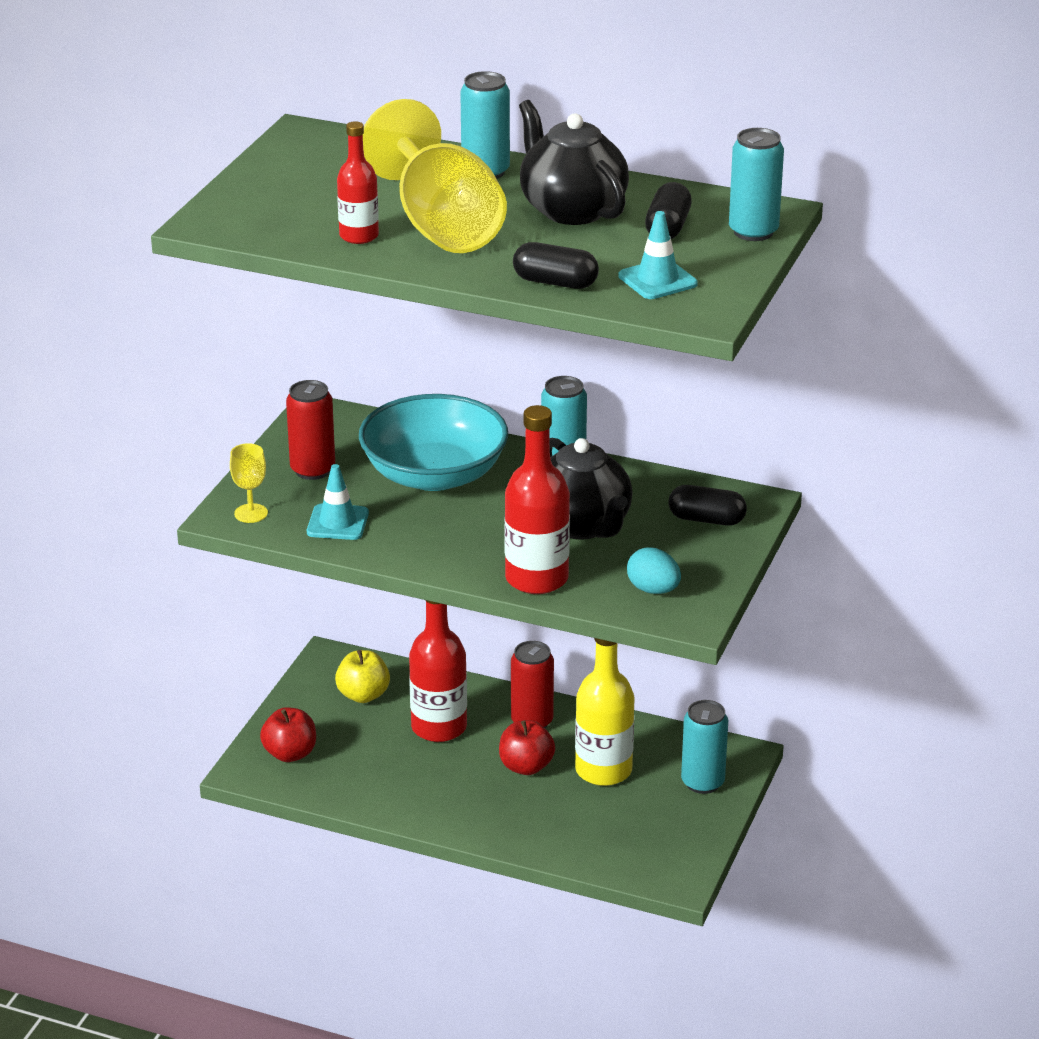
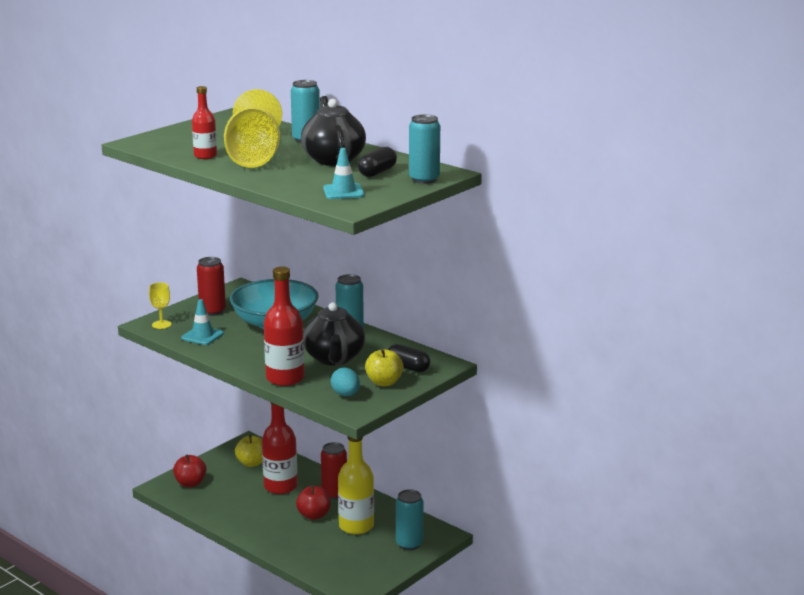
camera: 20 degrees right, 10 degrees down
black capsule [513,242,599,289] -> none
none -> yellow apple [365,349,404,386]

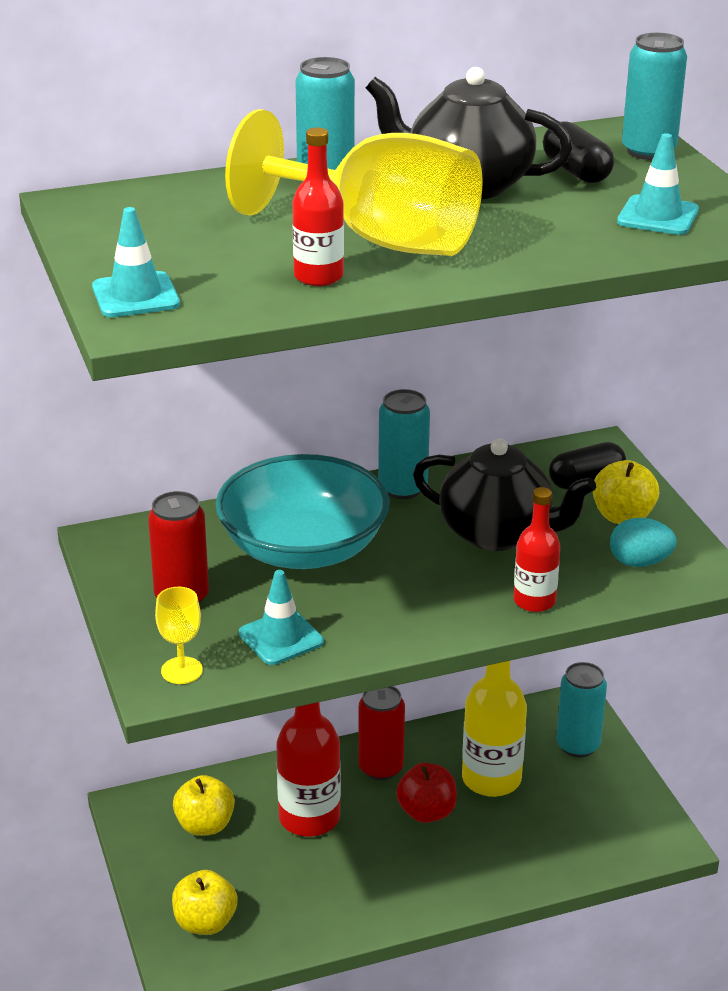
camera: 60 degrees left, 10 degrees up
red apple [173,454,207,487] -> yellow apple [172,870,238,935]
red bottle [264,266,304,386] -> red bottle [513,487,561,612], size x0.60
none -> turquoise traffic cone [92,207,180,317]

